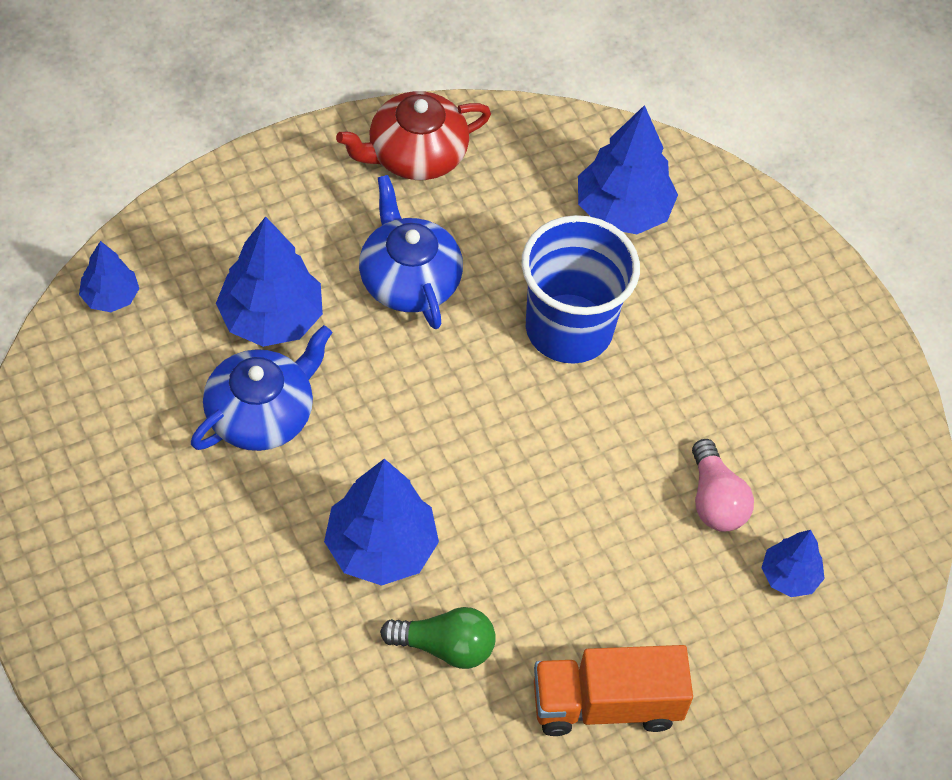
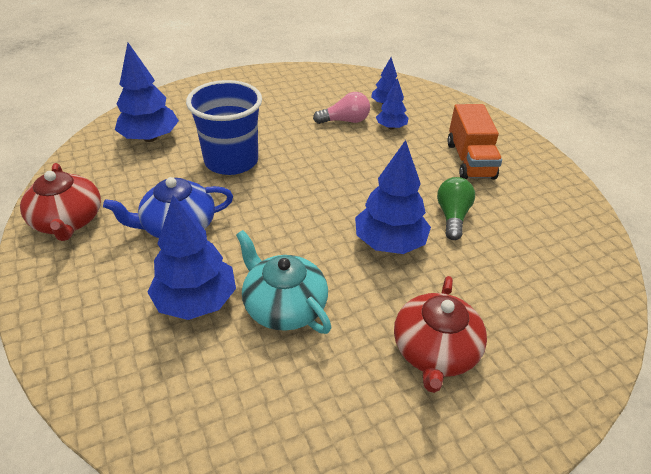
camera: 85 degrees left, 15 degrees down
blue tree [79,241,139,312] -> blue tree moved to [376,78,409,129]
blue teapot [191,325,333,451] -> turquoise teapot [236,230,331,334]
none -> red teapot [394,276,487,393]

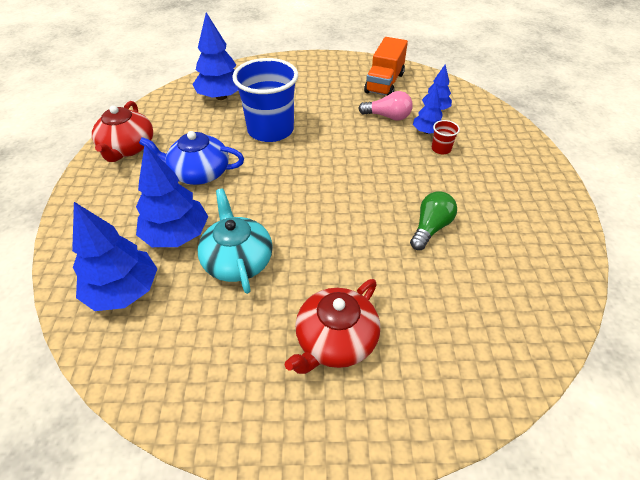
camera: 25 degrees right, 5 degrees up
blue tree [355,140,431,254] -> blue tree moved to [72,202,157,311]
orange truck [447,104,502,180] -> orange truck moved to [364,37,408,95]
none -> red cup [432,120,460,154]

